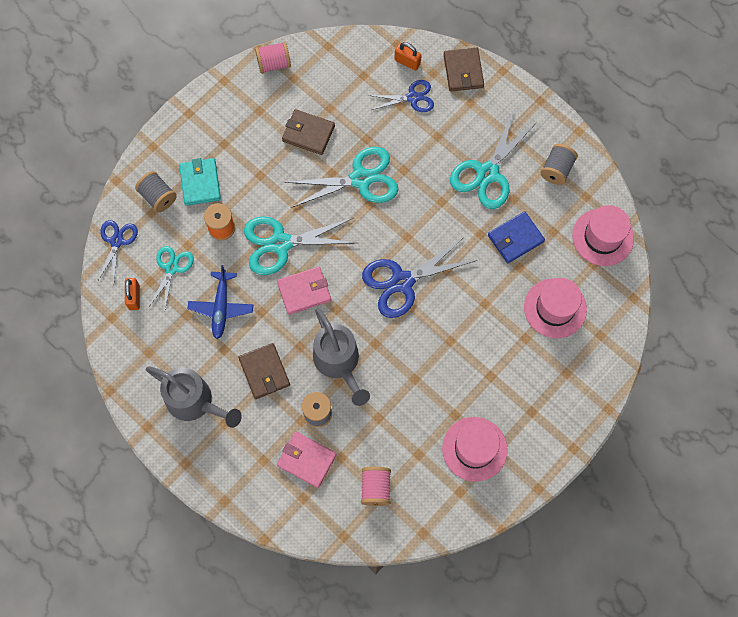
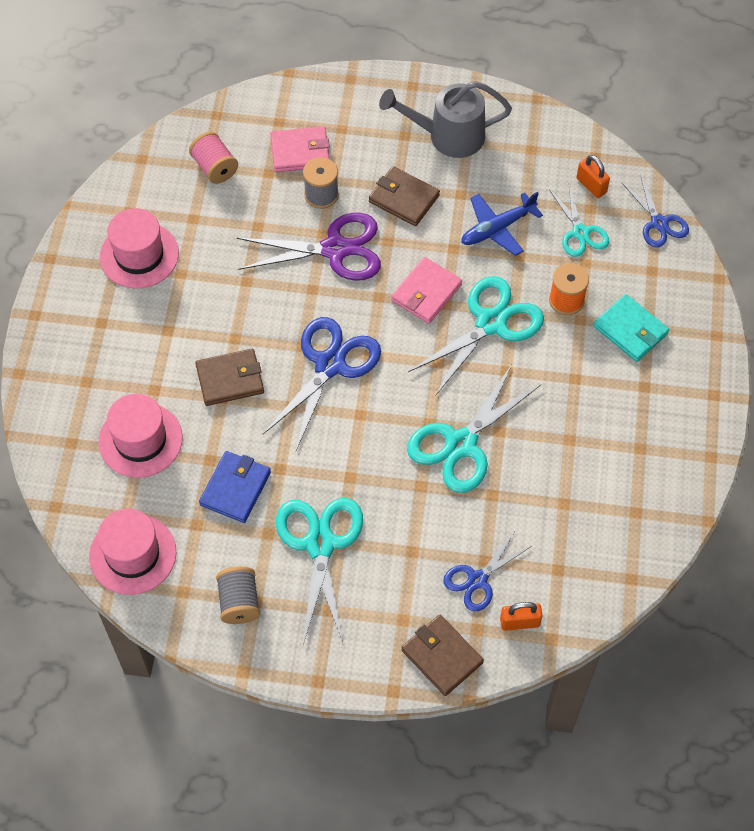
camera: 145 degrees right, 10 degrees down
grey spool [135,171,177,212] -> none
blue plane [188,265,253,339] -> blue plane turned 90 degrees counterclockwise [461,192,543,256]
pink spool [255,41,291,74] -> none
brown wallet [282,109,335,155] -> brown wallet moved to [195,349,264,406]
grey watering can [313,308,370,406] -> purple scissors [237,212,381,281]

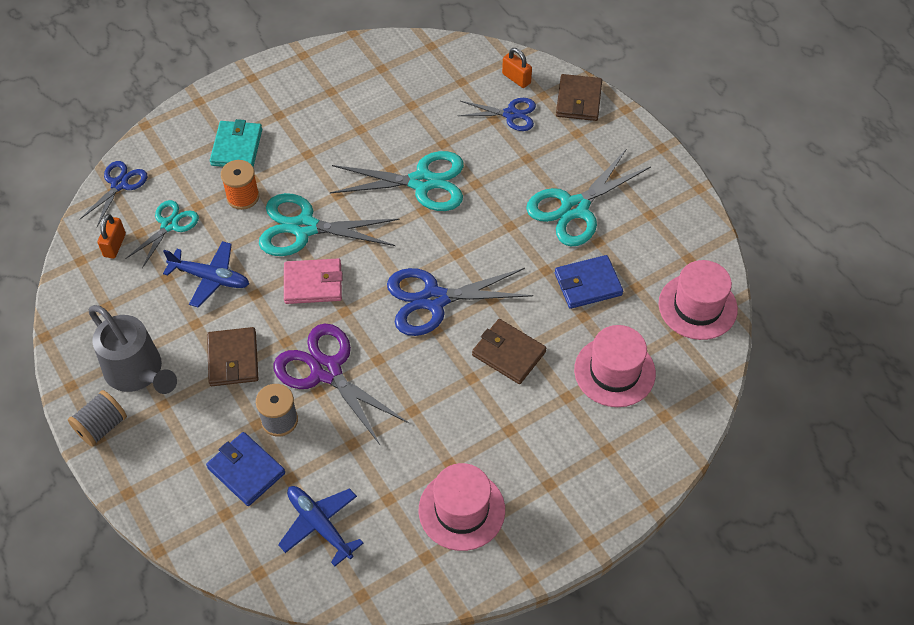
camera: 130 degrees left, 5 degrees down
pink spool [189,132,238,184] -> blue plane [278,486,364,566]
grey spool [216,566,260,624] -> grey spool moved to [68,390,127,447]
pink wallet [270,126,330,172] -> blue wallet [206,432,285,506]

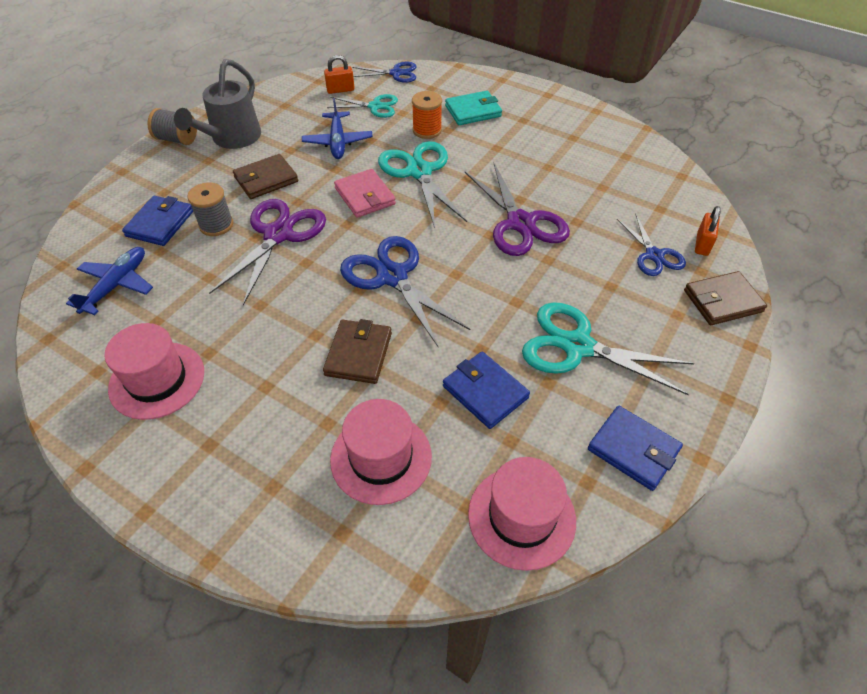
camera: 65 degrees right, 5 degrees down
turquoise scissors [330,151,464,211] -> purple scissors [465,162,570,256]
none -> blue wallet [588,406,683,491]

